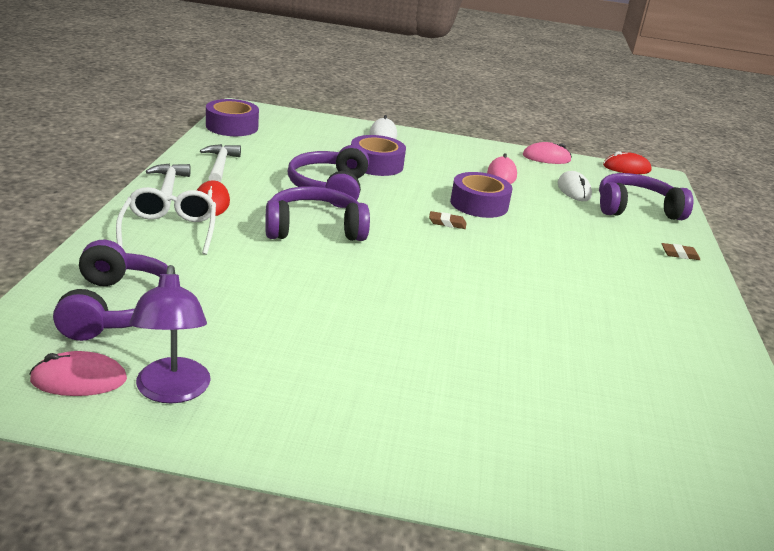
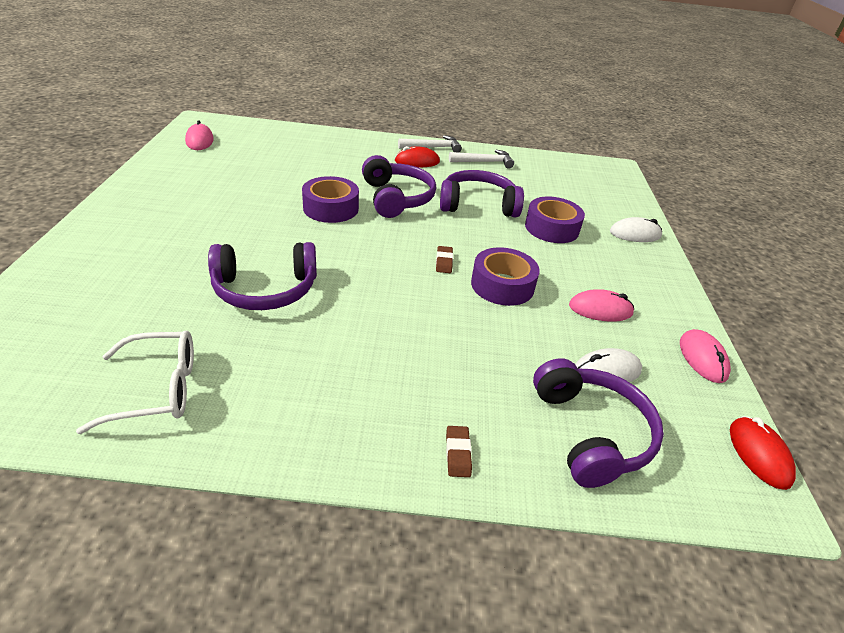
camera: 85 degrees right, 10 degrees up
purple headphones [53,240,168,341] -> purple headphones moved to [208,242,317,310]
white glasses [116,187,216,255] -> white glasses moved to [76,331,194,434]
purple lamp [130,265,211,403] -> none
purple tape [206,99,259,136] -> purple tape moved to [302,176,359,223]

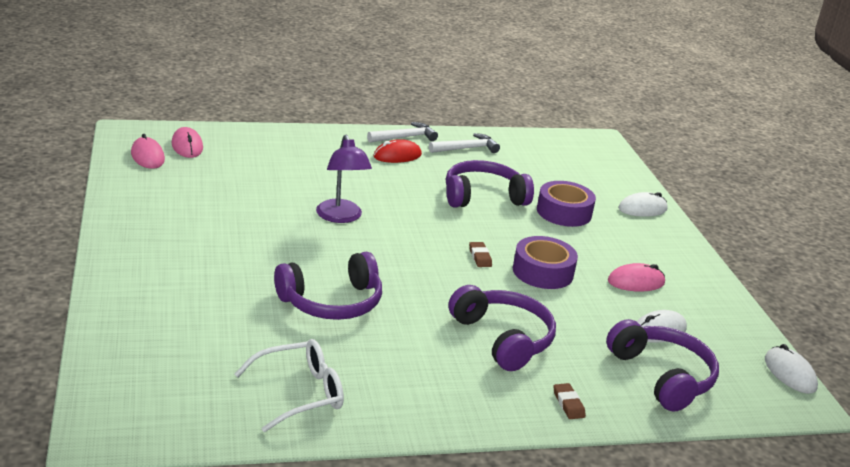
camera: 15 degrees left, 10 degrees down
purple tape [302,176,359,223] -> purple lamp [316,135,372,223]
purple headphones [362,155,436,218] -> purple headphones moved to [448,285,556,371]
pink mouse [680,329,731,383] -> pink mouse moved to [172,127,203,158]
red mouse [730,416,796,490] -> white mouse [765,344,818,394]

